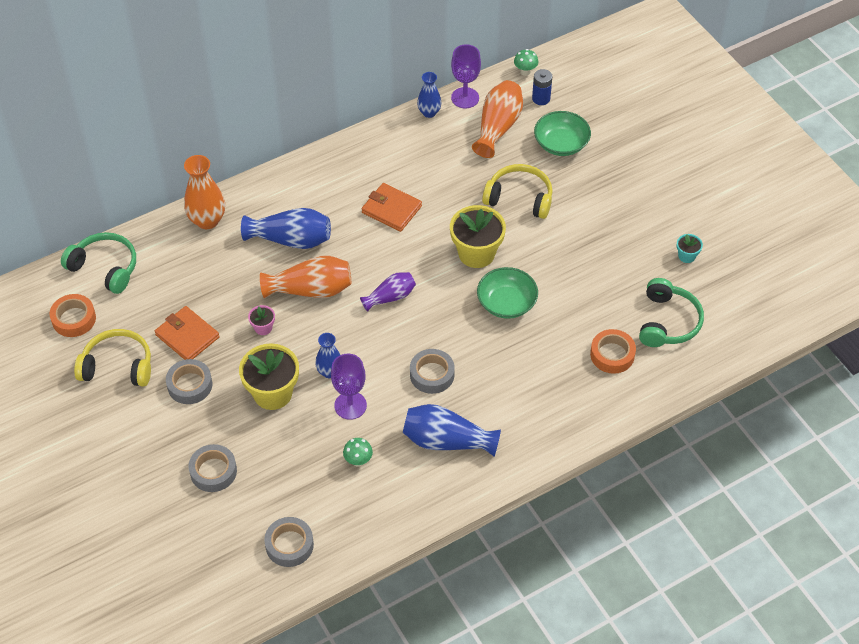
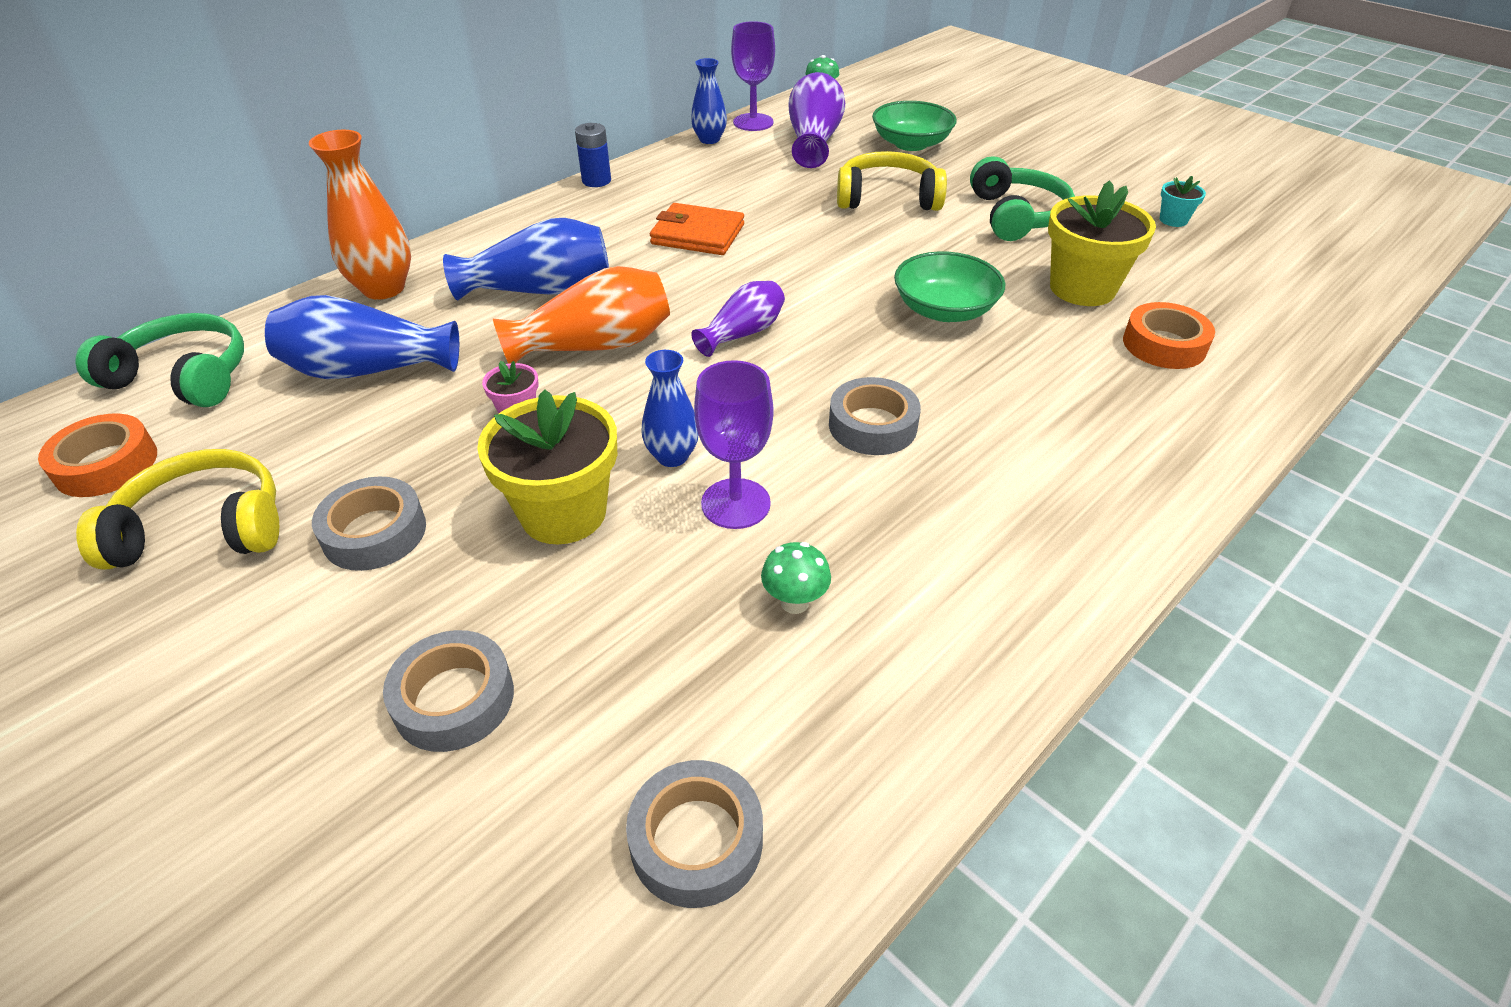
camera: 15 degrees left, 10 degrees down
orange wallet [155,306,220,360] -> none
blue vase [403,404,501,456] -> blue vase moved to [265,295,459,379]
yellow flower pot [450,205,506,268] -> yellow flower pot moved to [1048,180,1156,306]
orange vase [472,80,523,158] -> purple vase [789,72,845,168]
blue battery [532,69,552,105] -> blue battery moved to [575,123,611,187]
green headphones [639,278,704,347] -> green headphones moved to [970,156,1075,241]

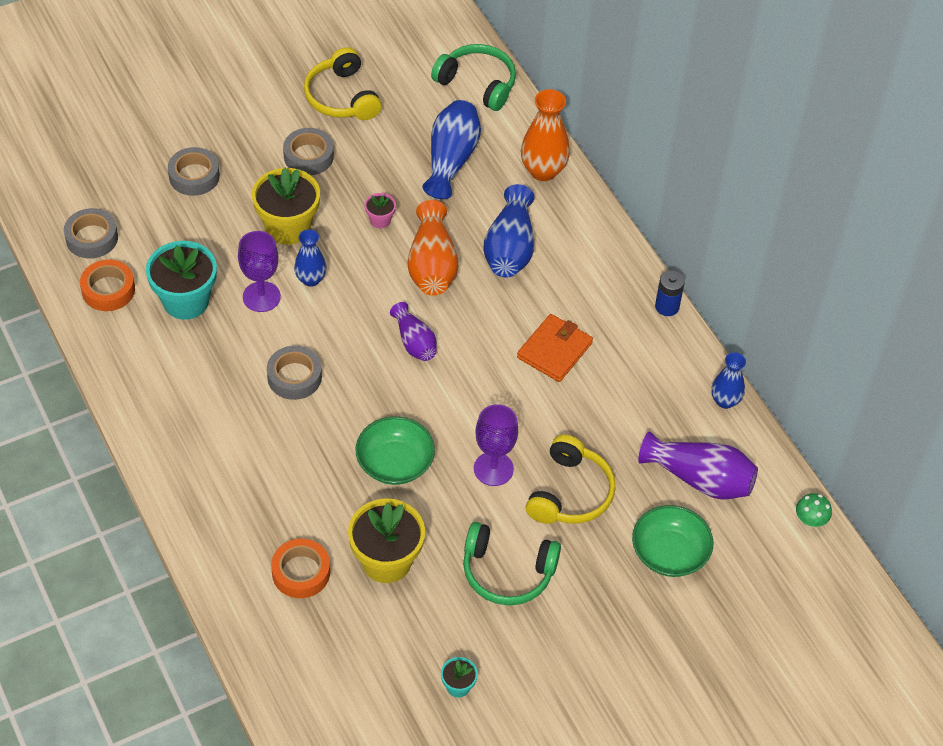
camera: 105 degrees right, 10 degrees up
orange tape [38,413,157,497] -> orange tape moved to [80,259,135,311]
green headphones [75,313,244,407] -> green headphones turned 90 degrees counterclockwise [431,44,516,111]
yellow headphones [76,449,279,570] -> yellow headphones turned 150 degrees clockwise [304,47,382,120]
purple goblet [731,21,775,131] -> purple goblet moved to [474,405,518,486]
green mushroom [761,542,831,614] -> turquoise flower pot [146,241,217,320]

